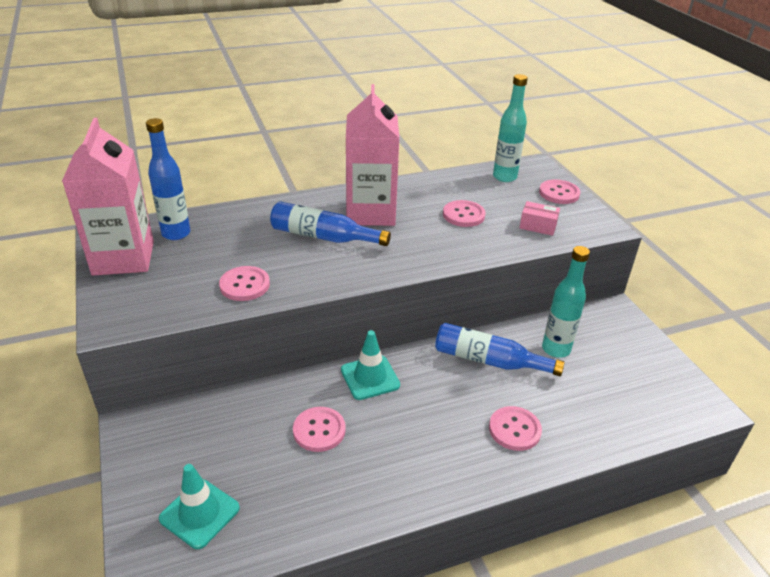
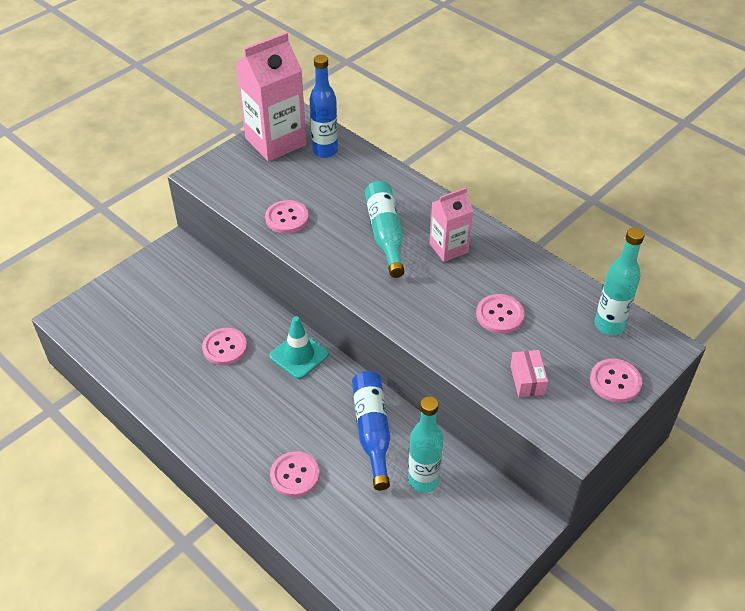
camera: 65 degrees right, 10 degrees up
turquoise traffic cone [159,464,240,549] -> none
blue bottle [270,201,391,246] -> turquoise bottle [365,181,404,278]
pink carton [346,84,399,226] -> pink carton [430,188,473,262], size x0.57

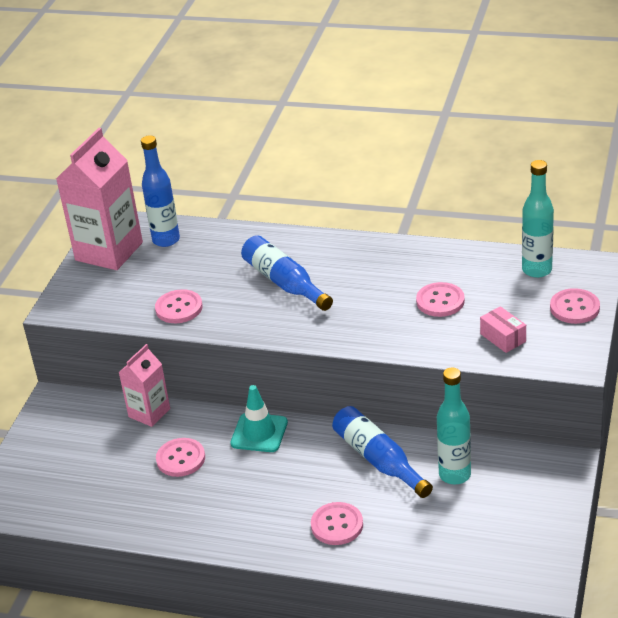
camera: 25 degrees left, 10 degrees down
turquoise bottle [365,181,404,278] -> blue bottle [241,235,333,311]
pink carton [430,188,473,262] -> pink carton moved to [118,344,170,427]

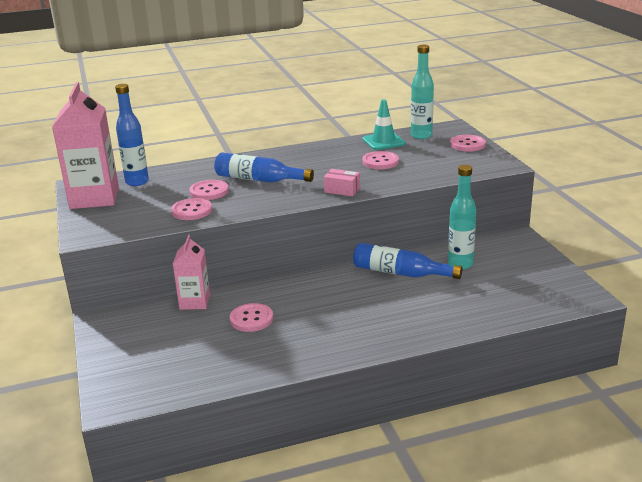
camera: 35 degrees left, 10 degrees down
turquoise traffic cone [230,385,288,452] -> turquoise traffic cone moved to [362,99,406,150]
pink button [311,502,363,545] -> pink button moved to [189,180,229,200]
pink box [480,306,526,353] -> pink box moved to [324,169,360,197]

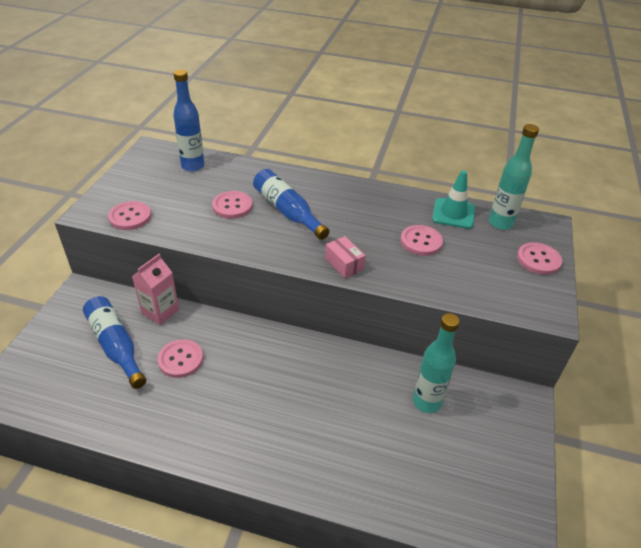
camera: 30 degrees right, 15 degrees up
pink carton [52,82,119,209] -> none
pink button [171,198,212,220] -> pink button moved to [108,201,151,230]
blue bottle [353,243,462,279] -> blue bottle moved to [83,296,146,389]

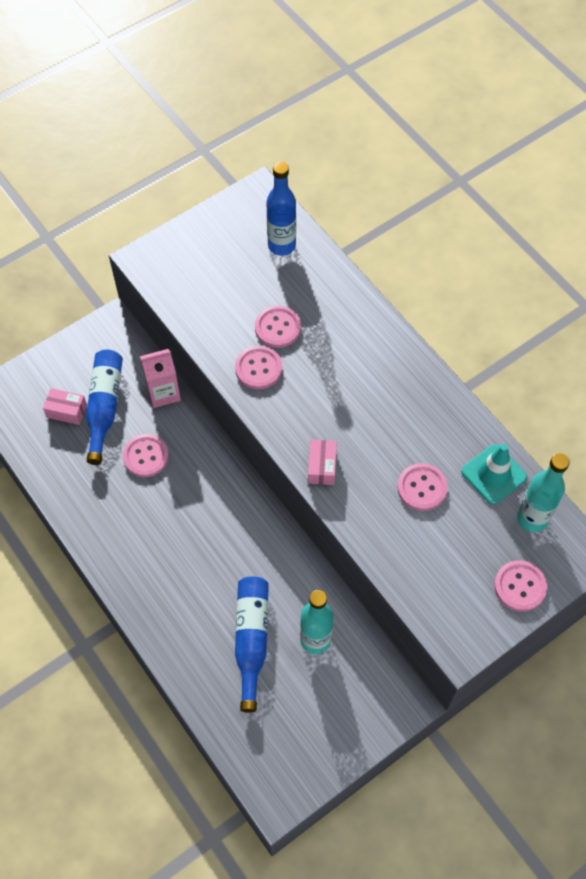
camera: 40 degrees right, 20 degrees up
pink button [108,201,151,230] -> pink button moved to [235,346,282,389]
blue bottle [253,169,330,240] -> blue bottle moved to [235,577,269,713]
none -> pink box [43,388,87,425]

